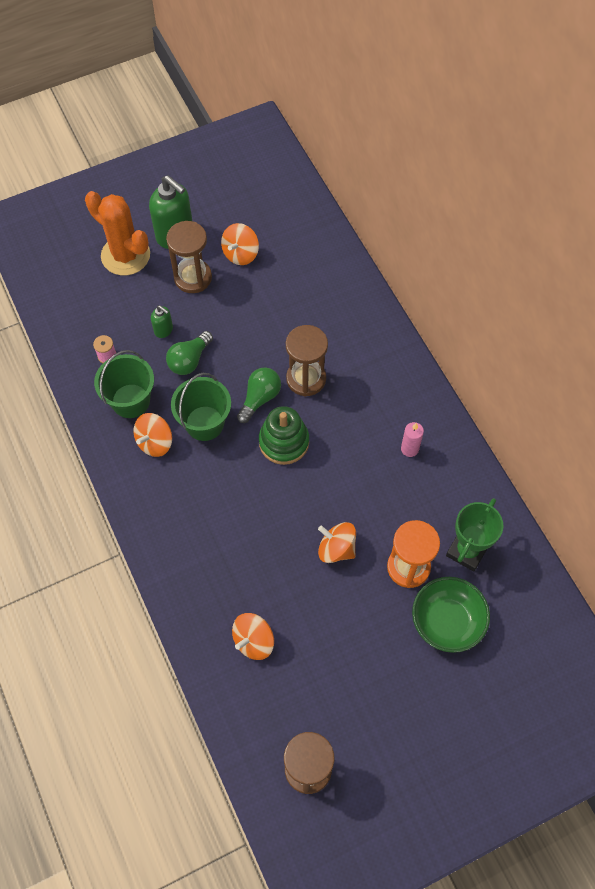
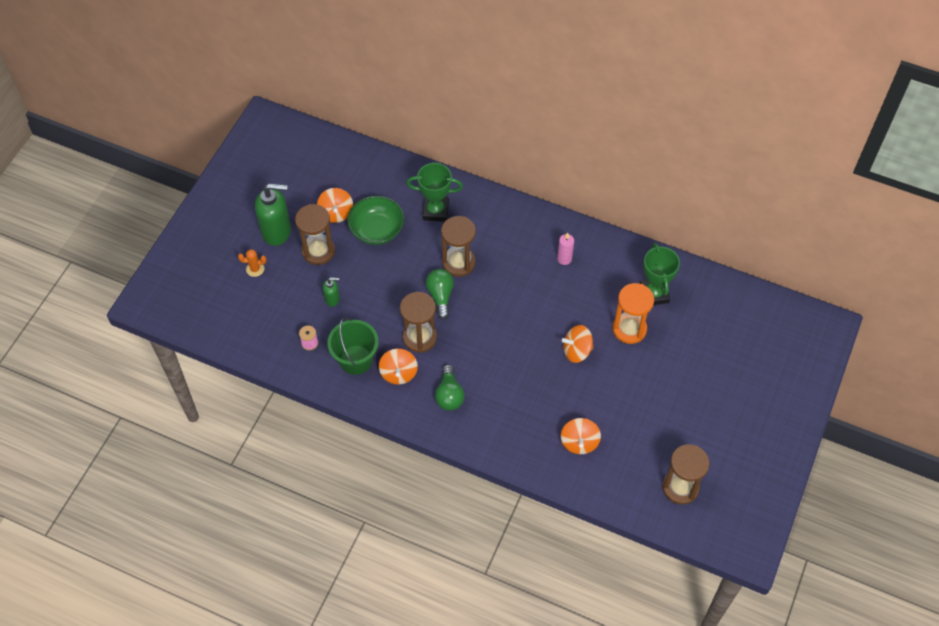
camera: 40 degrees left, 5 degrees down
orange cactus [85,191,150,275] -> orange cactus [238,249,266,277], size x0.42
green light bulb [166,331,213,375] -> green light bulb moved to [435,365,465,410]
green bucket [171,373,231,441] -> brown hourglass [400,292,437,353]
green stacking toy [259,406,309,465] -> none
green bowl [412,577,490,653] -> green bowl moved to [347,196,404,245]
none -> green trophy [407,163,463,222]

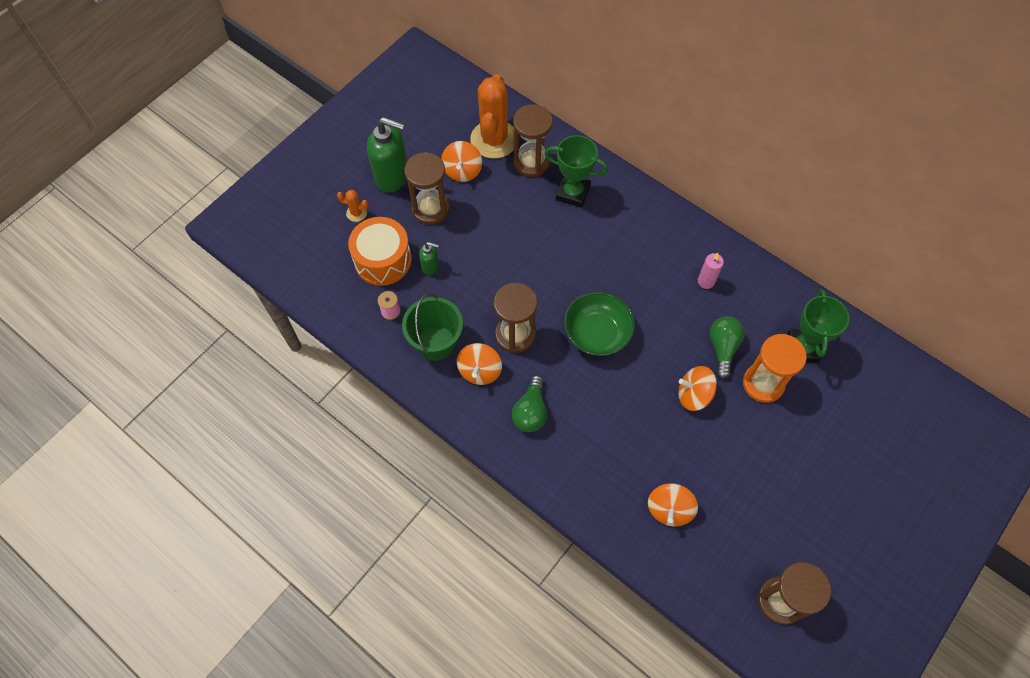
camera: 15 degrees right, 5 degrees up
green bowl [347,196,404,245] -> green bowl moved to [564,292,635,356]
green light bulb [426,269,454,320] -> green light bulb moved to [710,316,745,379]
brown hourglass [441,216,476,277] -> brown hourglass moved to [513,104,553,177]
none -> orange drum [348,217,412,286]
none -> orange cactus [470,74,514,159]

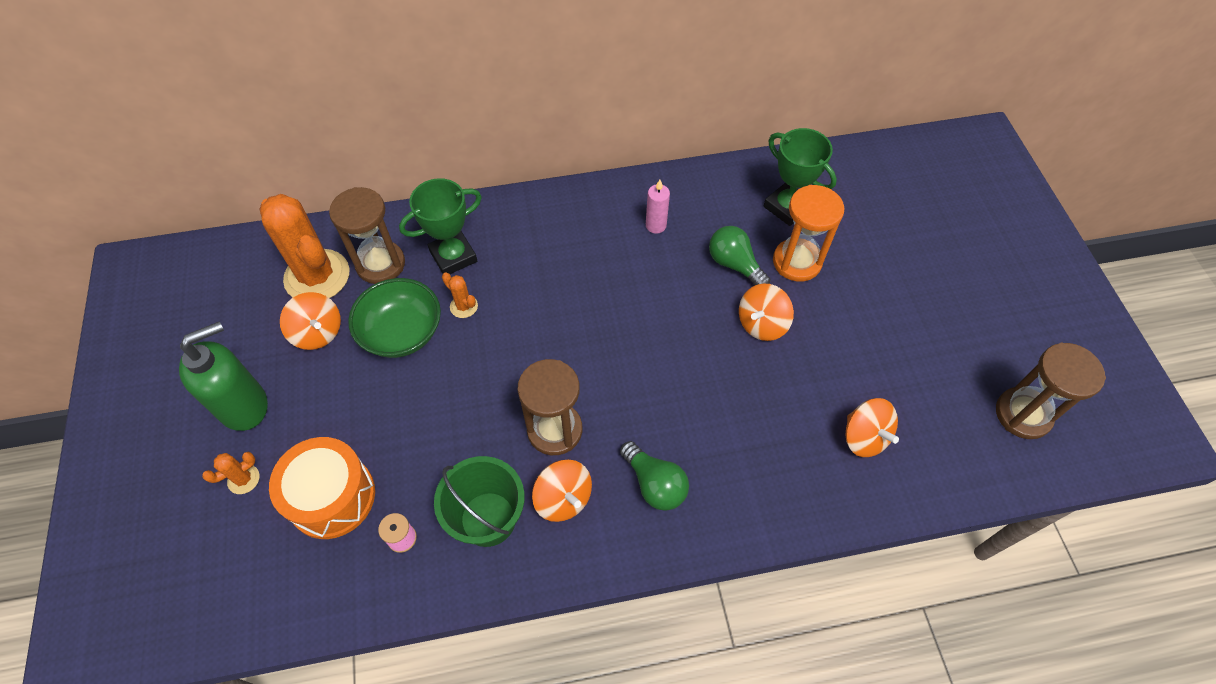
camera: 50 degrees left, 5 degrees down
brown hourglass [404,152,450,225] -> none
green soap dispenser [419,242,439,275] -> none
green bowl [564,292,635,356] -> green bowl moved to [348,278,441,358]
none -> orange cactus [442,272,478,318]

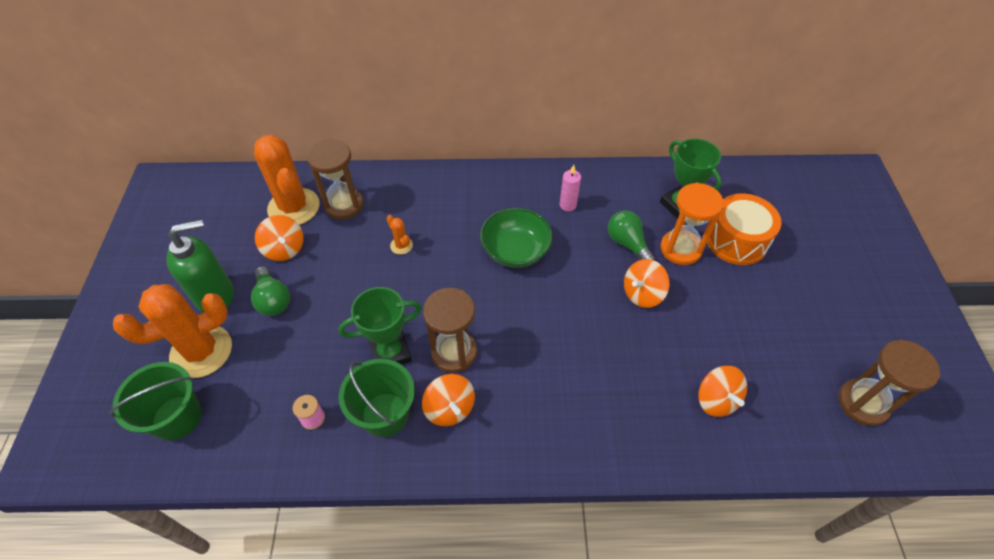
camera: 10 degrees right, 5 degrees down
orange cactus [202,452,260,494] -> orange cactus [113,284,232,378], size x2.38
orange drum [269,437,375,539] -> orange drum moved to [707,193,782,265]
green bowl [348,278,441,358] -> green bowl moved to [480,208,553,268]
green trophy [399,178,482,274] -> green trophy moved to [338,287,422,365]
green light bulb [620,441,689,511] -> green light bulb moved to [251,266,290,316]
none -> green bucket [110,362,201,441]

